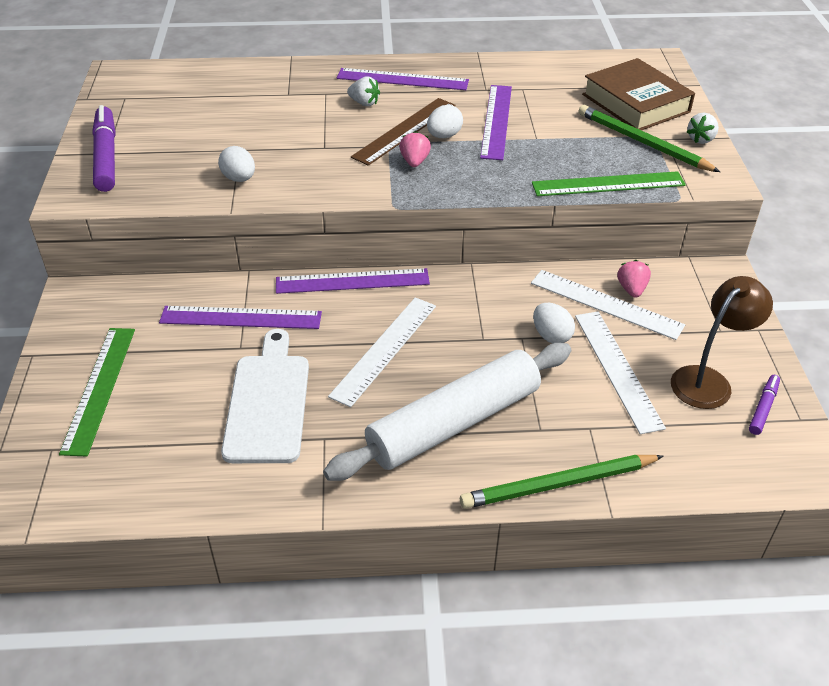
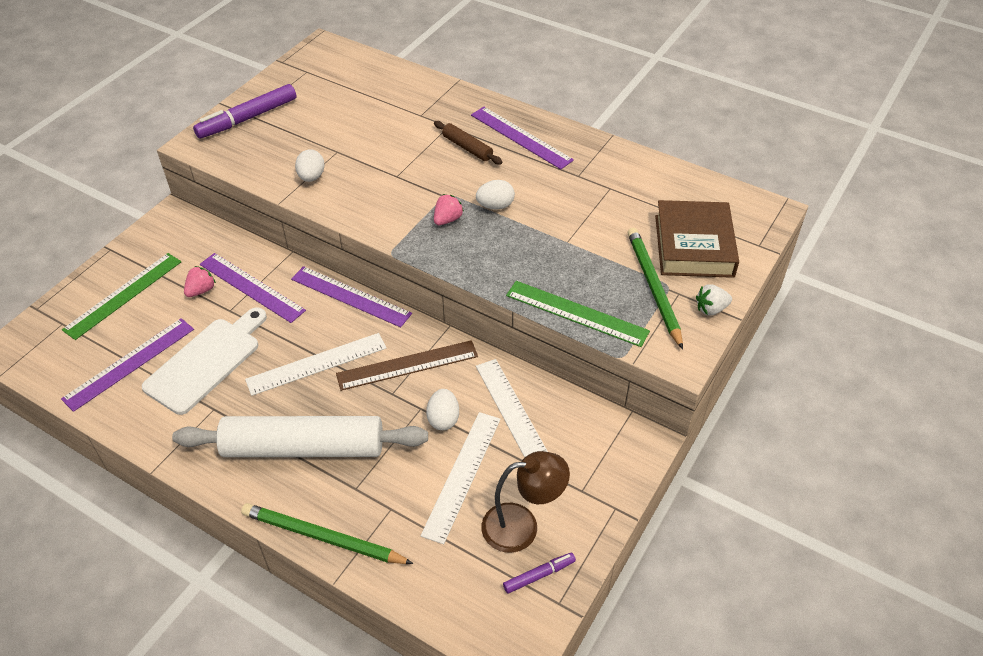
camera: 35 degrees right, 5 degrees up
purple marker [92,105,116,192] -> purple marker turned 150 degrees counterclockwise [193,84,296,138]
white strawberry [347,77,380,106] -> brown rolling pin [434,121,502,164]
brown ruler [351,98,455,166] -> brown ruler moved to [336,340,478,391]
purple ruler [480,85,512,160] -> purple ruler moved to [61,318,194,412]
pink strawberry [617,260,651,298] -> pink strawberry moved to [184,266,216,297]

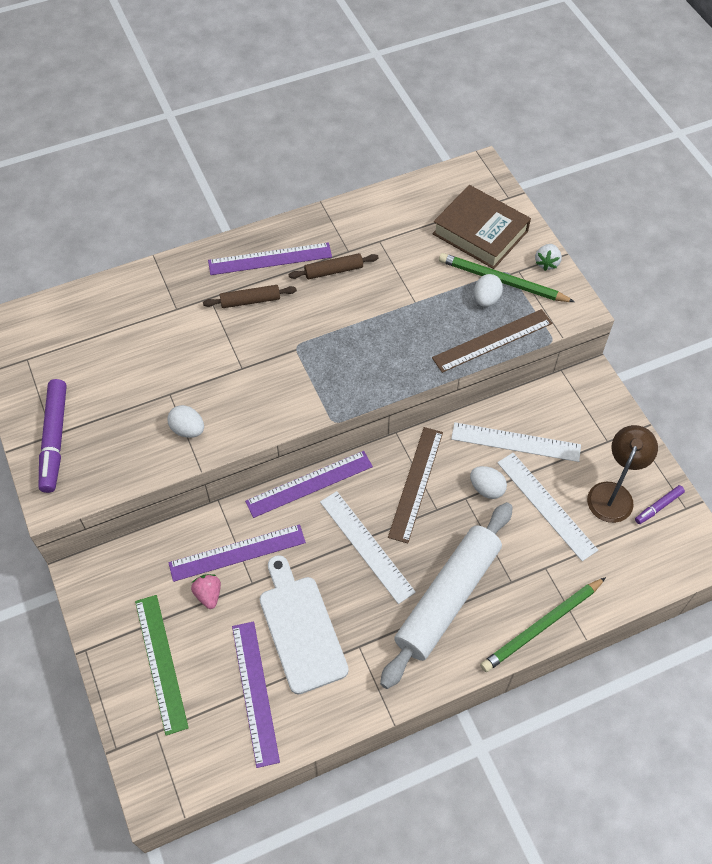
camera: 55 degrees left, 10 degrees up
white ruler [245,333,387,396] -> white ruler turned 45 degrees counterclockwise [320,491,416,604]
pink strawberry [434,194,464,225] -> none
white egg [476,180,515,210] -> white egg moved to [474,274,503,307]
purple marker [503,553,576,594] -> purple marker turned 135 degrees counterclockwise [635,485,685,524]
green ruler [506,281,650,347] -> brown ruler [432,309,552,373]
none -> brown rolling pin [289,253,379,279]

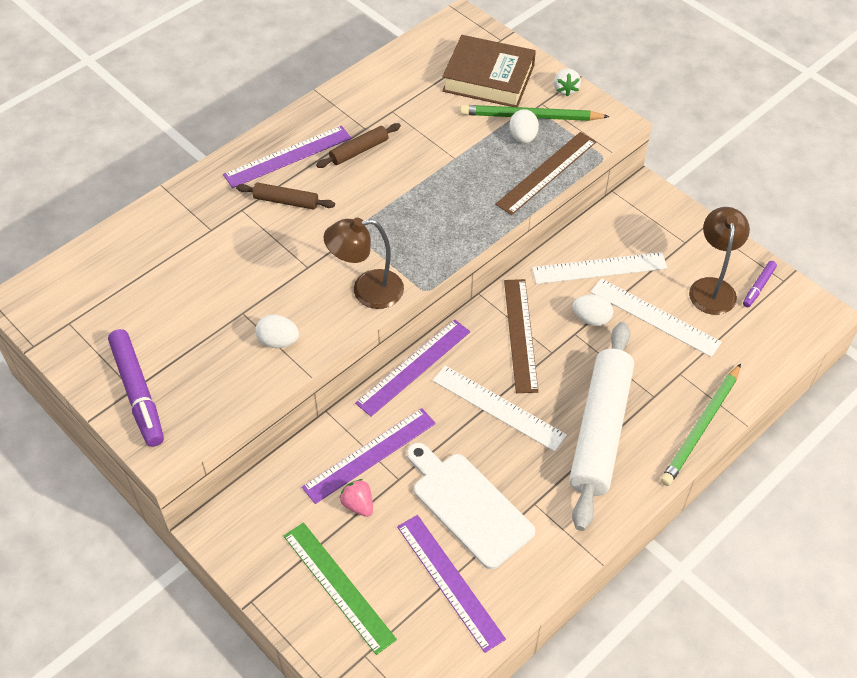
camera: 20 degrees left, 5 degrees down
brown rolling pin [203,285,297,308] -> brown rolling pin turned 45 degrees clockwise [236,182,335,210]
none -> brown lamp [324,218,404,309]

